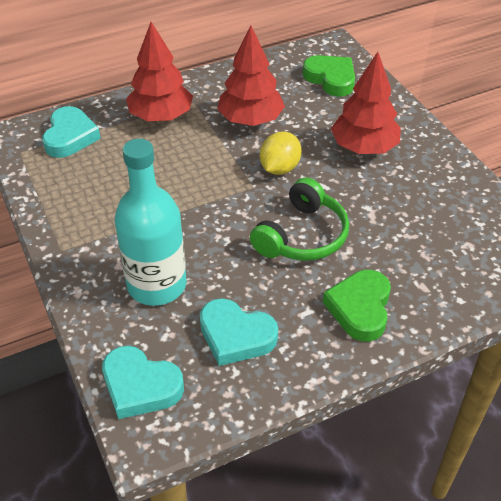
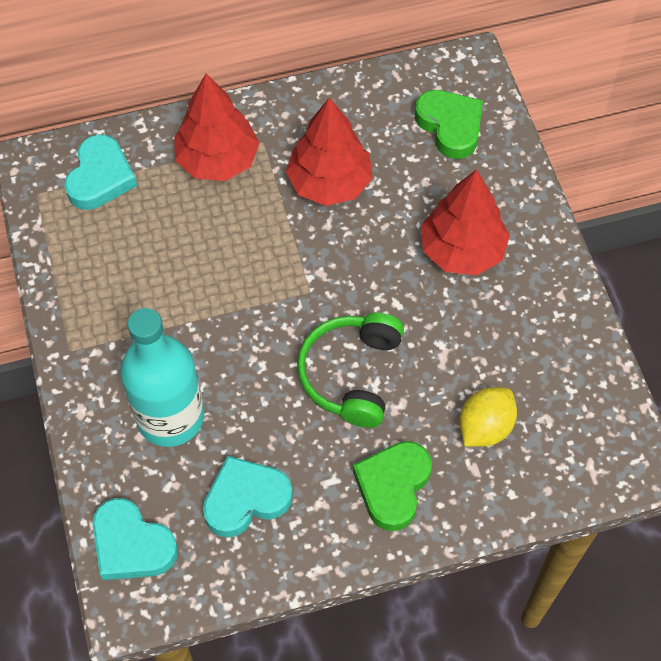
camera: 10 degrees right, 15 degrees up
turquoise heart [200,298,278,366] -> turquoise heart turned 120 degrees clockwise [203,456,293,538]
green headphones [250,178,349,261] -> green headphones turned 150 degrees clockwise [297,313,404,428]
yellow lemon [260,132,302,175] -> yellow lemon moved to [460,387,517,447]

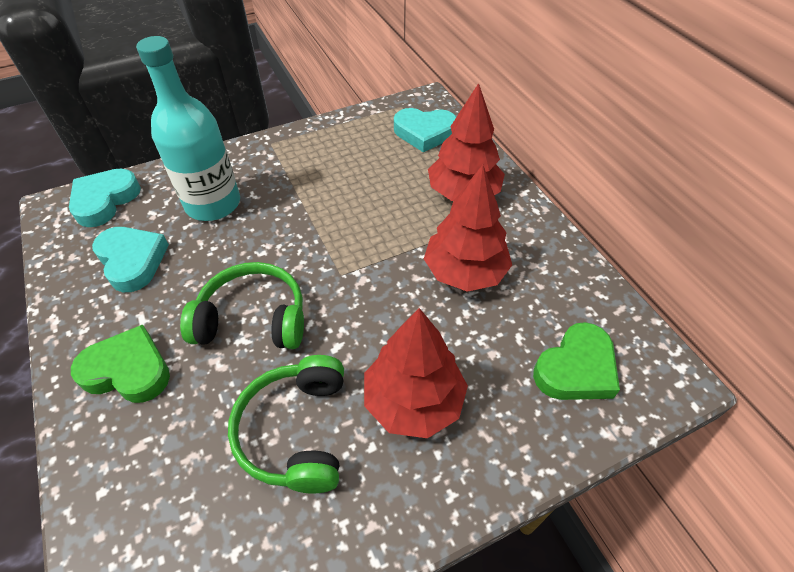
camera: 80 degrees right, 10 degrees down
yellow lemon [460,387,517,447] -> none
none -> green headphones [228,355,344,493]

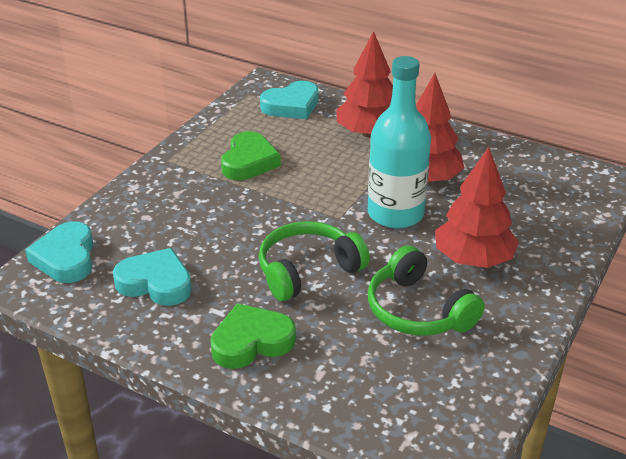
camera: 35 degrees left, 15 degrees down
turquoise bottle [136,36,240,221] -> turquoise bottle moved to [368,56,431,228]
green heart [533,322,620,400] -> green heart moved to [221,131,281,180]

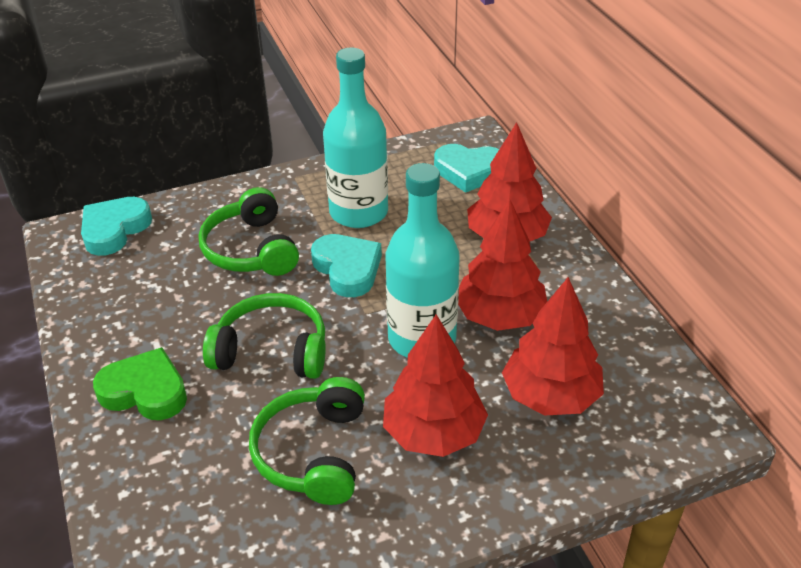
camera: 40 degrees right, 5 degrees up
turquoise heart [113,248,192,306] -> turquoise heart moved to [311,234,382,297]
green heart [221,131,281,180] -> turquoise bottle [323,48,388,228]
none -> green headphones [199,187,299,276]
none -> red tree [502,277,604,416]

